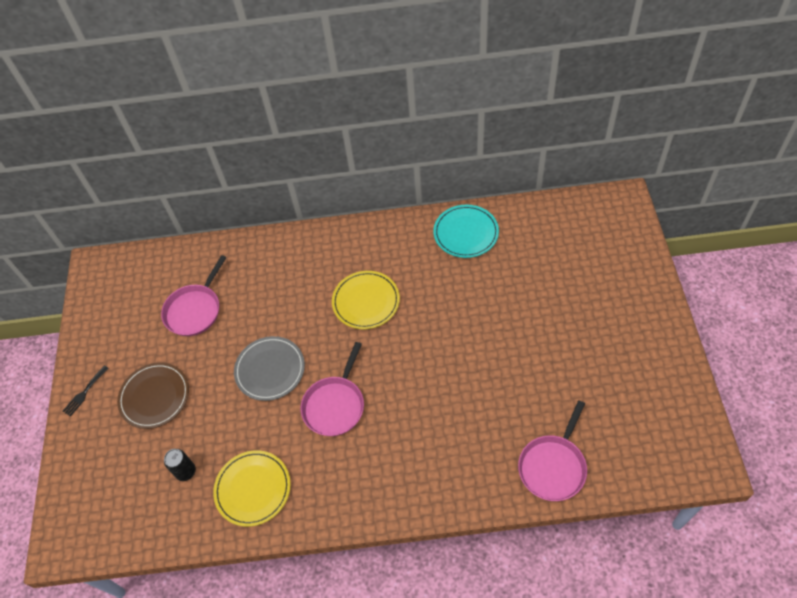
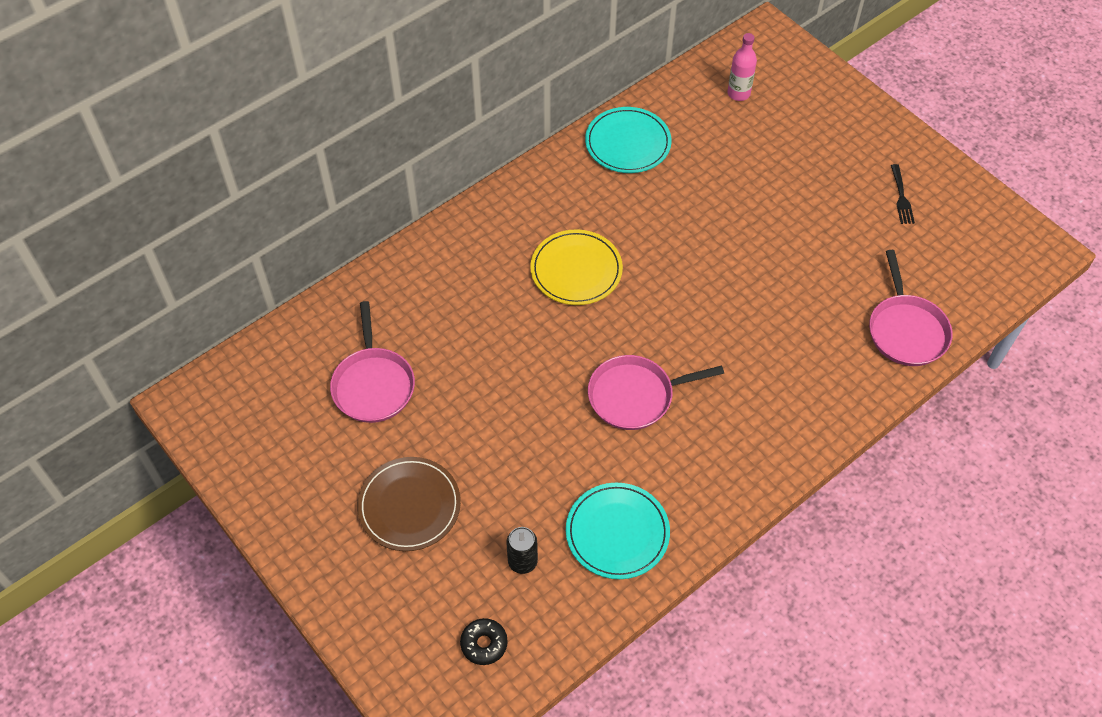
camera: 40 degrees left, 0 degrees up
black fork [63,365,109,417] -> black fork moved to [891,164,915,224]
yellow plate [213,450,291,527] -> turquoise plate [566,483,670,579]
grey plate [234,336,305,401] -> none
pink pan [301,342,364,436] -> pink pan turned 90 degrees clockwise [588,355,724,430]
none -> black donut [460,618,508,665]
none -> pink bottle [727,33,757,101]

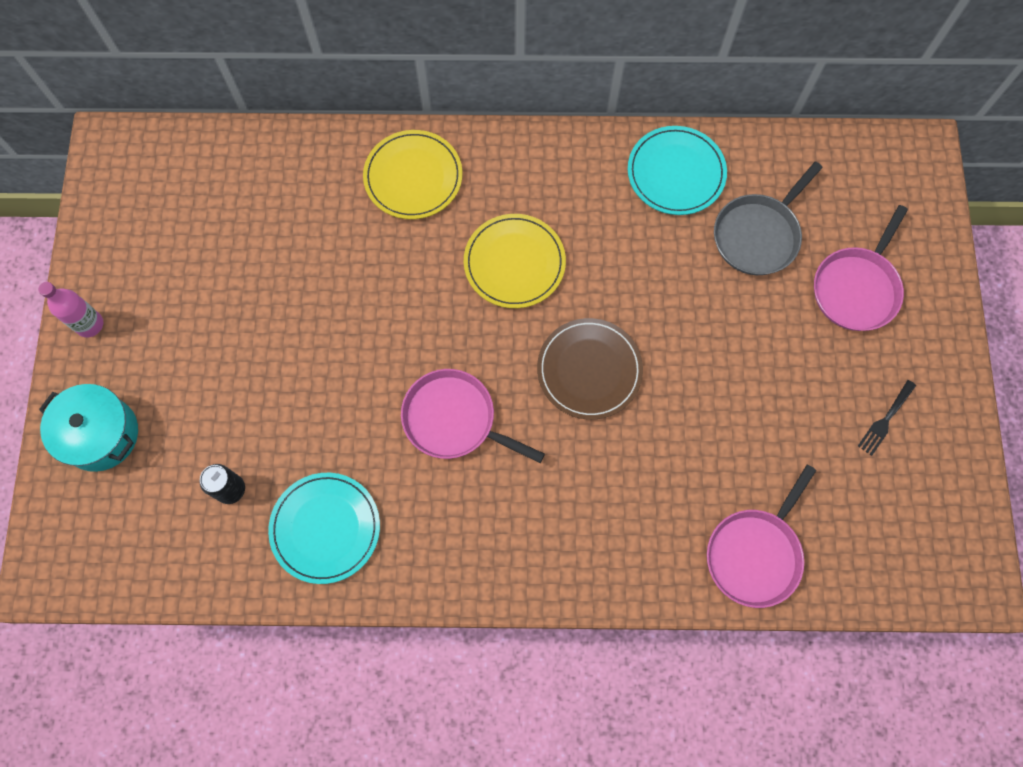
camera: 40 degrees right, 15 degrees up
pink pan [330,301,415,423] -> pink pan moved to [814,205,908,331]
brown plate [357,457,461,551] -> brown plate moved to [537,318,643,420]
black donut [460,618,508,665] -> none
pink bottle [727,33,757,101] -> pink bottle moved to [38,282,103,337]
none -> turquoise pot [39,384,138,472]
none -> yellow plate [363,130,463,219]
none -> grey pan [714,162,823,275]

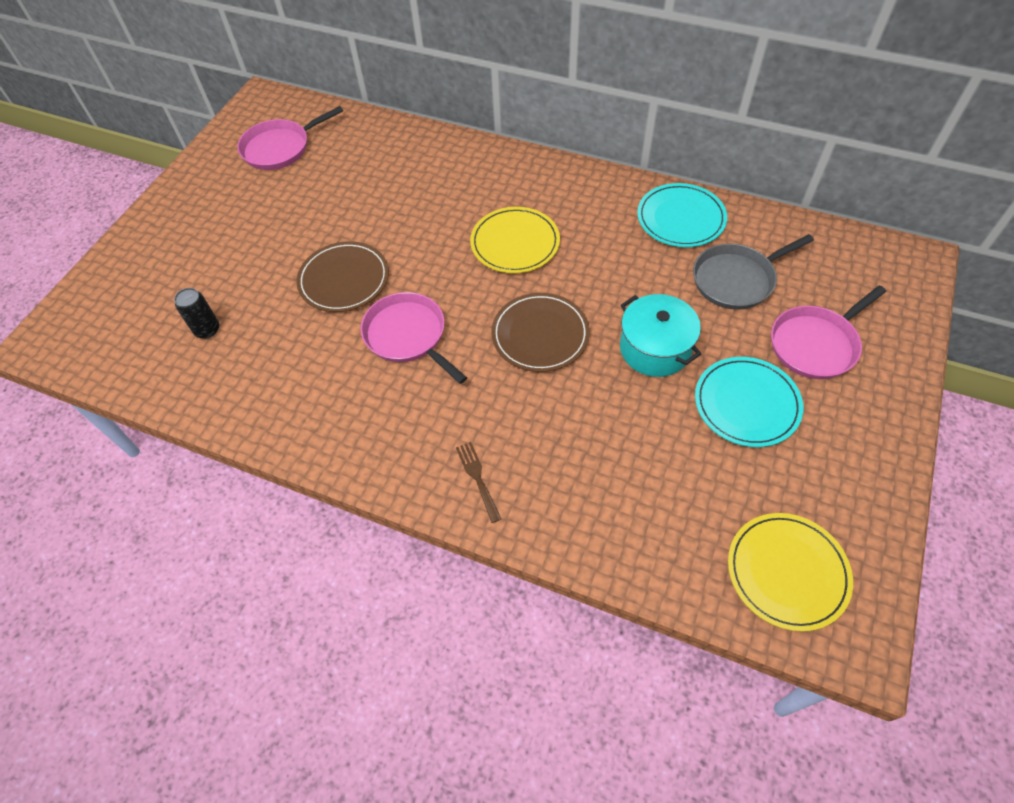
camera: 25 degrees right, 15 degrees down
pink bottle [38,282,103,337] -> none
turquoise pot [39,384,138,472] -> turquoise pot moved to [620,294,701,377]
turquoise plate [268,473,380,584] -> turquoise plate moved to [695,357,803,447]
yellow plate [363,130,463,219] -> yellow plate moved to [728,513,853,631]
pink pan [707,465,816,608] -> pink pan moved to [237,106,343,170]
black fork [858,380,916,456] -> none
none -> brown plate [297,241,389,312]
none -> brown fork [456,442,501,523]

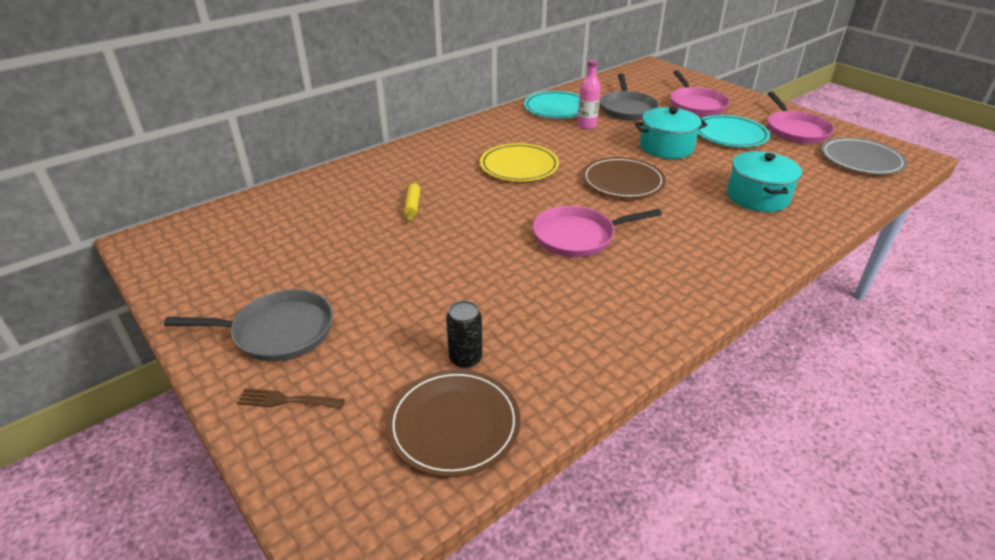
camera: 65 degrees left, 20 degrees down
pink pan [237,106,343,170] -> pink pan moved to [767,92,834,144]
brown plate [297,241,389,312] -> brown plate moved to [387,369,521,477]
brown fork [456,442,501,523] -> brown fork moved to [237,389,345,409]
yellow plate [728,513,853,631] -> grey plate [821,137,907,175]
none -> grey pan [164,289,333,362]
none -> yellow rolling pin [404,180,420,222]
none -> pink bottle [577,59,601,129]
none -> turquoise pot [727,151,802,212]

